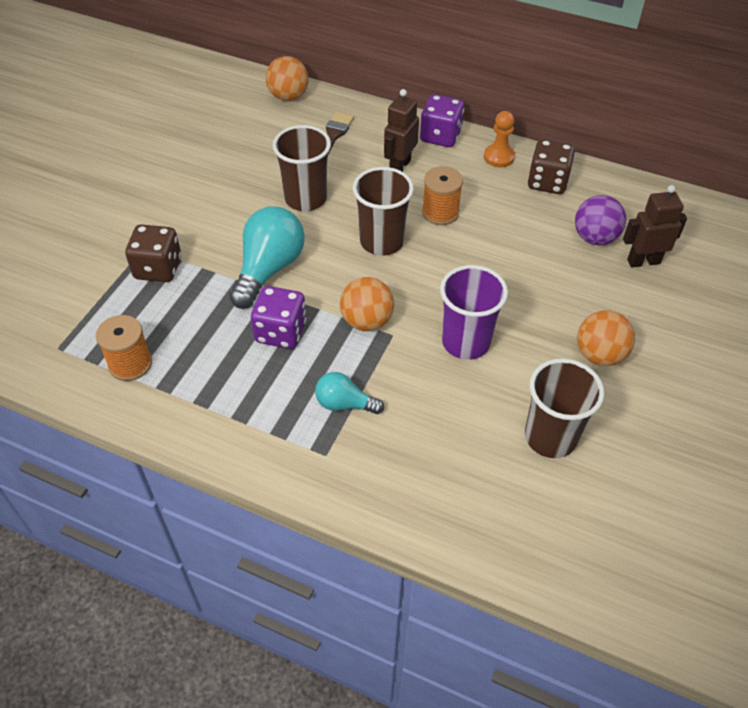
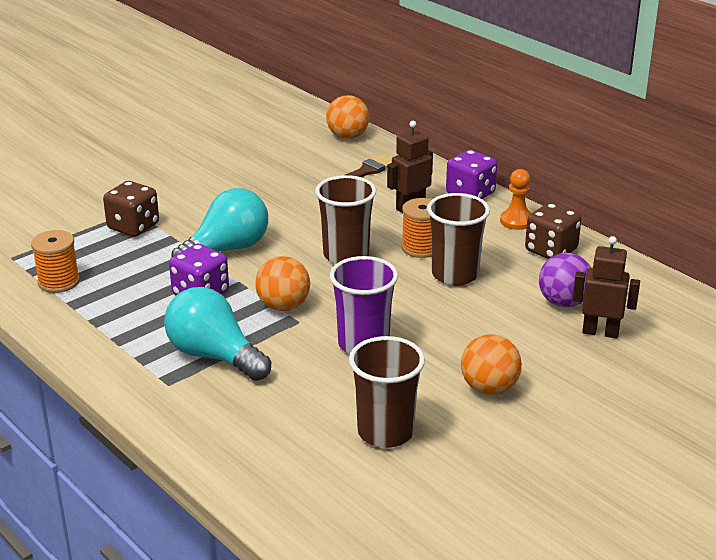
camera: 25 degrees right, 20 degrees down
brown cup [272,125,331,211] -> brown cup moved to [427,193,490,286]
turquoise light bulb [315,372,384,414] -> turquoise light bulb [164,287,271,381], size x1.79

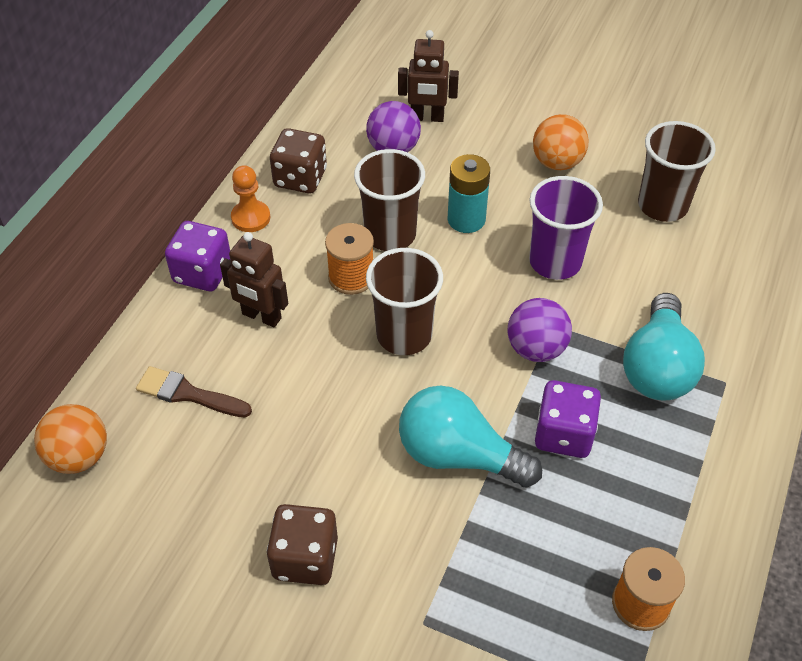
camera: 115 degrees left, 20 degrees up
brown dice [103,181,159,237] -> brown dice moved to [267,504,338,585]
orange ball [255,256,310,311] -> purple ball [508,298,572,362]
brown robot [573,236,640,338] -> brown robot turned 75 degrees counterclockwise [398,30,459,122]
none -> turquoise battery [448,154,490,233]

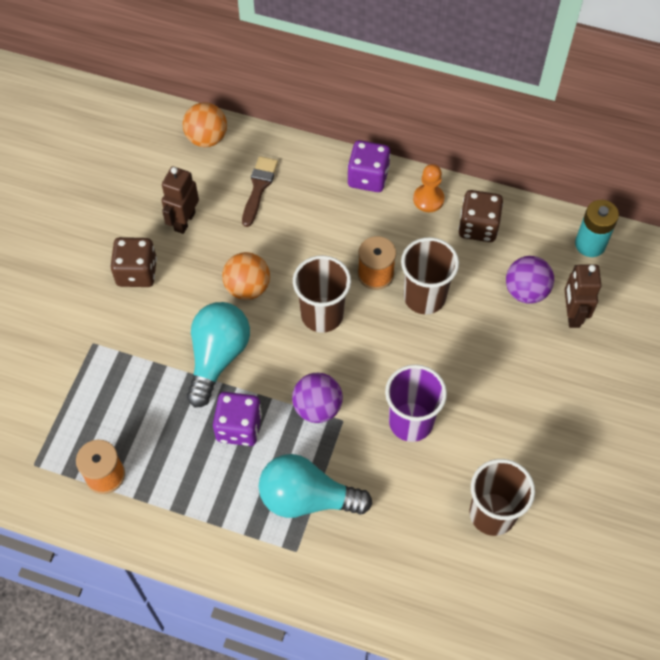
camera: 85 degrees right, 10 degrees up
brown robot [220,232,288,327] -> brown robot moved to [162,166,199,234]
turquoise battery [448,154,490,233] -> turquoise battery moved to [575,200,619,257]
orange ball [533,114,588,170] -> orange ball moved to [222,252,270,300]

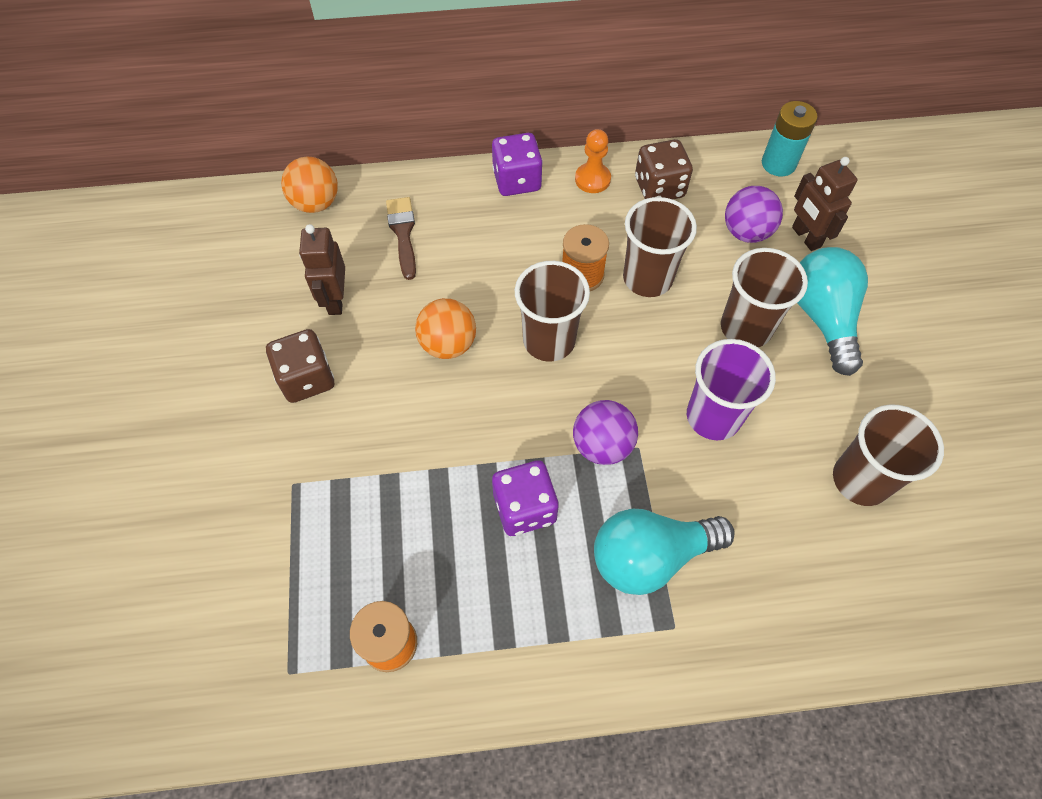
camera: 25 degrees left, 0 degrees up
turquoise light bulb [187,302,250,408] -> turquoise light bulb moved to [797,247,868,376]
none -> brown cup [721,248,808,347]

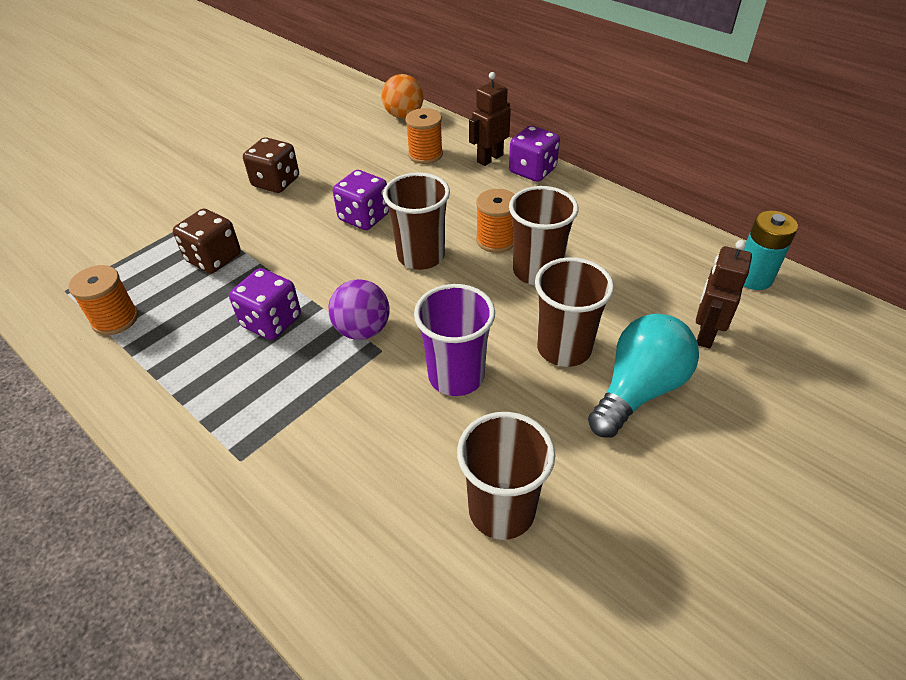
camera: 50 degrees right, 15 degrees down
brown robot [299,224,345,315] -> brown robot moved to [469,72,511,166]
brown brush [386,197,416,280] -> orange spool [405,108,443,164]
orange ball [415,298,476,359] -> purple dice [333,170,389,230]
orange pawn [575,129,611,193] -> none
turquoise light bulb [594,509,735,595] -> none
brown dice [635,139,693,199] -> brown dice moved to [173,209,241,273]
purple ball [725,186,783,243] -> none

